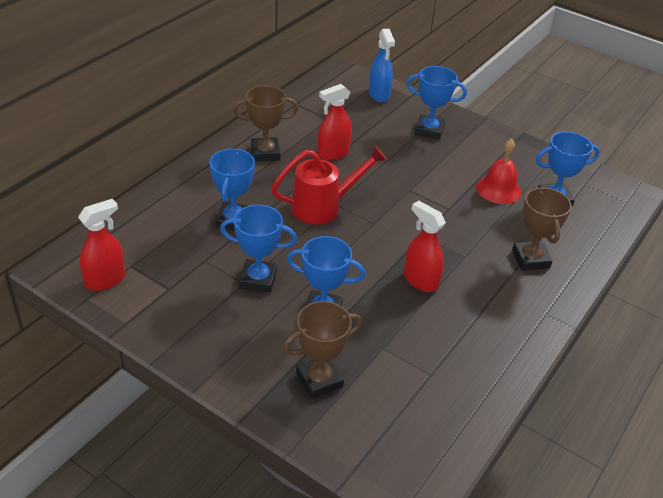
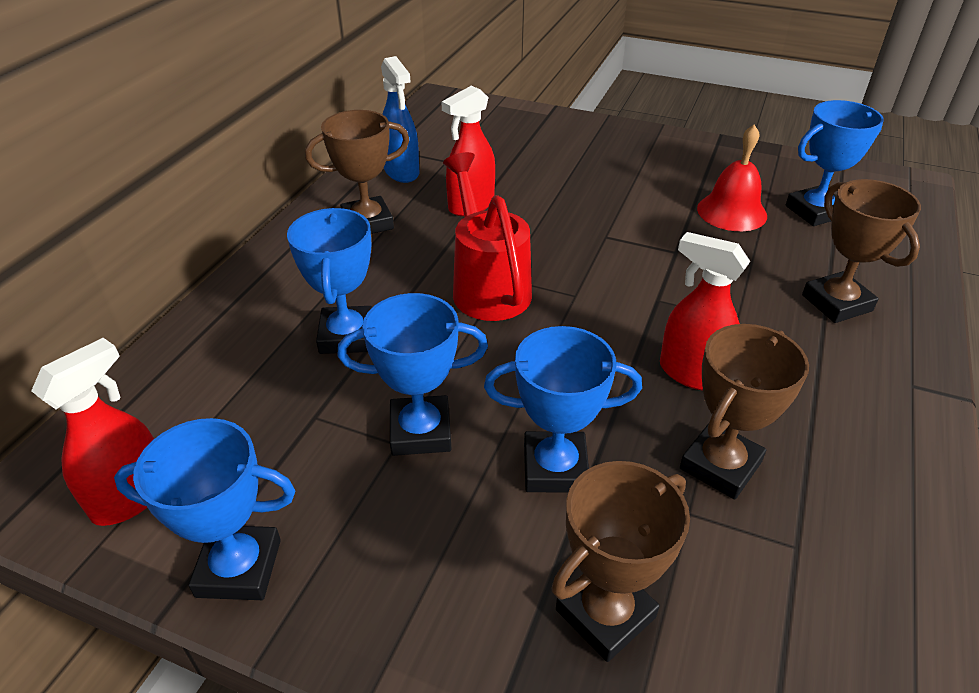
camera: 10 degrees left, 0 degrees up
red watering can [271,145,387,225] -> red watering can turned 75 degrees counterclockwise [443,152,532,321]
blue spray bottle [369,29,395,103] -> blue spray bottle moved to [381,56,419,183]
blue trophy [406,66,467,140] -> blue trophy moved to [114,418,296,600]
none -> brown trophy [680,324,809,500]

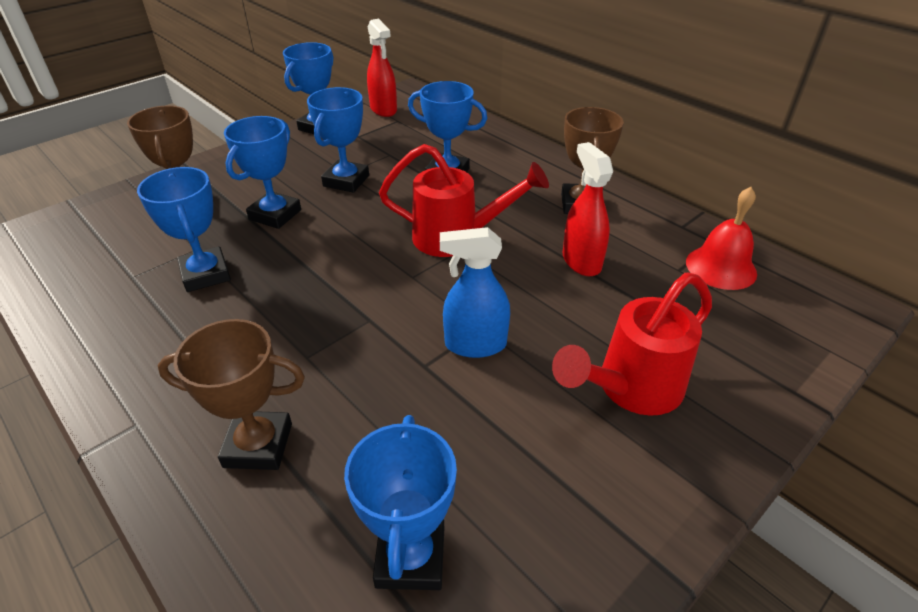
camera: 115 degrees right, 0 degrees up
blue spray bottle [381,56,419,183] -> blue spray bottle moved to [440,227,510,358]
red spray bottle [660,232,750,391] -> none
brown trophy [680,324,809,500] -> blue trophy [137,167,231,292]
red bell [697,125,767,231] -> red bell moved to [686,187,757,290]
none -> red watering can [552,273,712,416]

